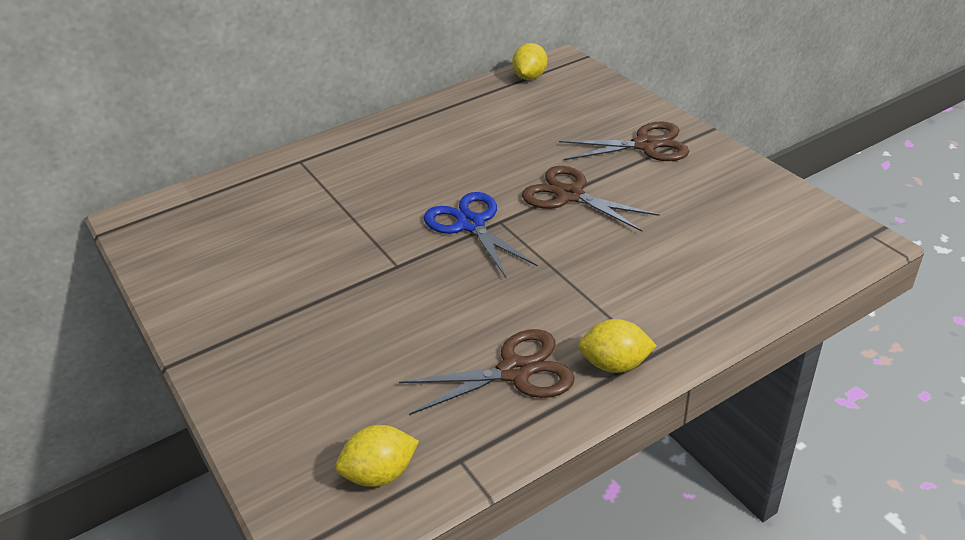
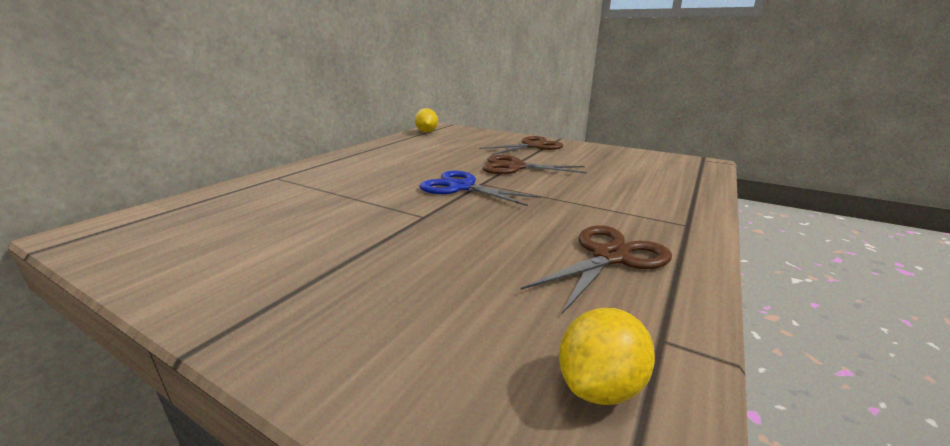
camera: 30 degrees left, 15 degrees down
yellow lemon [578,319,657,373] -> none

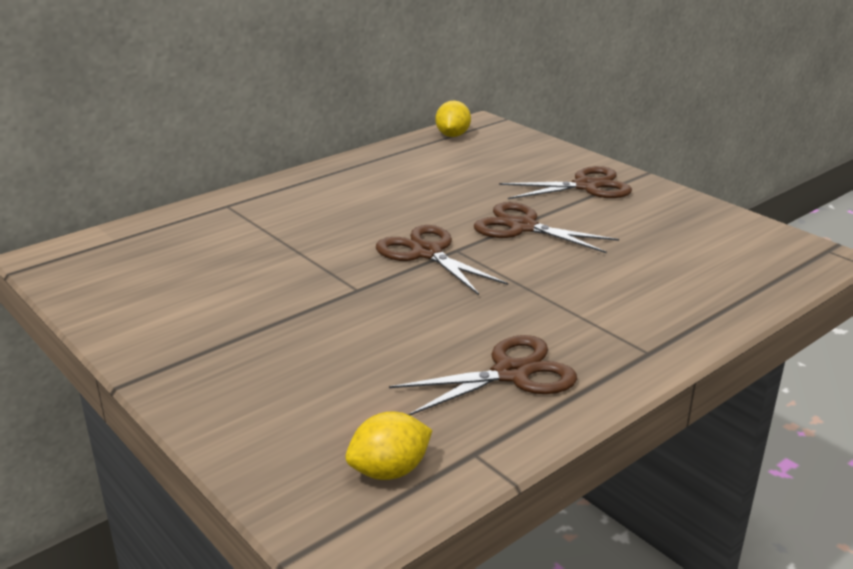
camera: 20 degrees right, 5 degrees up
blue scissors [419,171,541,206] -> brown scissors [376,225,508,295]

